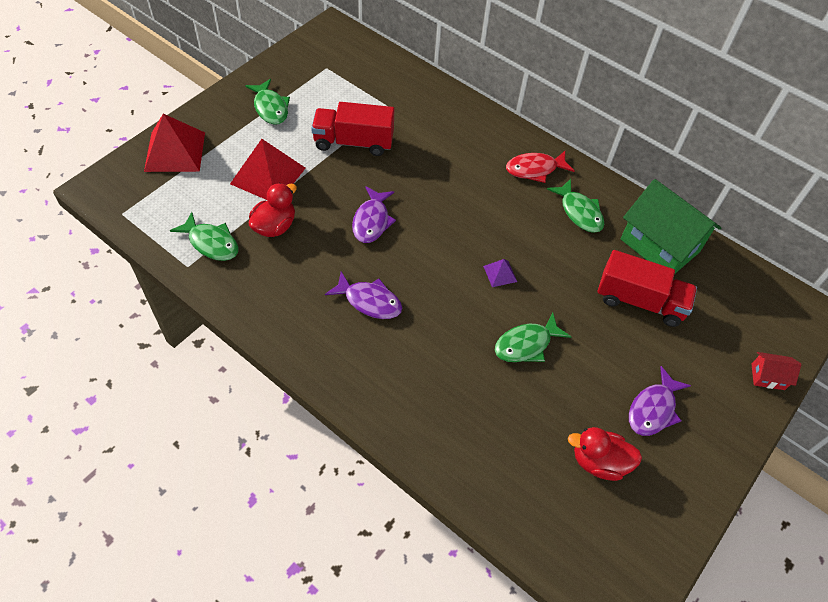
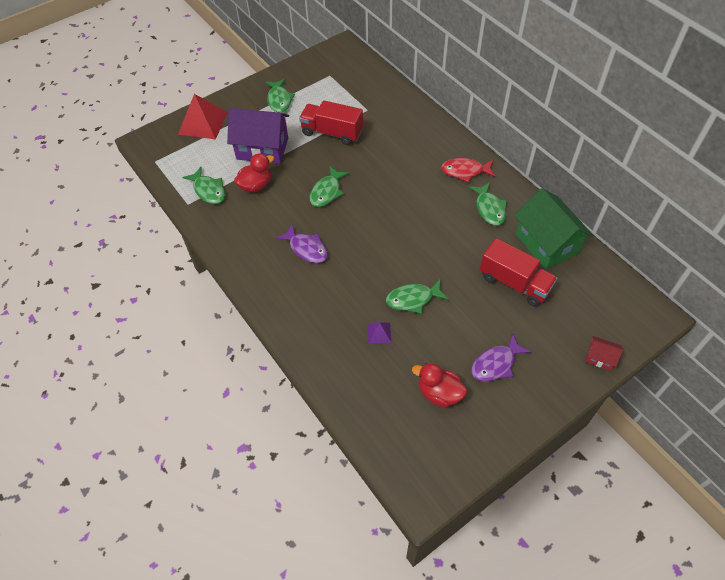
camera: 20 degrees right, 0 degrees up
red pyramid [230,139,306,200] -> purple house [227,108,289,164]
purple fish [352,186,396,243] -> green fish [309,166,349,207]
purple pyramid [483,259,517,287] -> purple pyramid moved to [368,322,391,344]

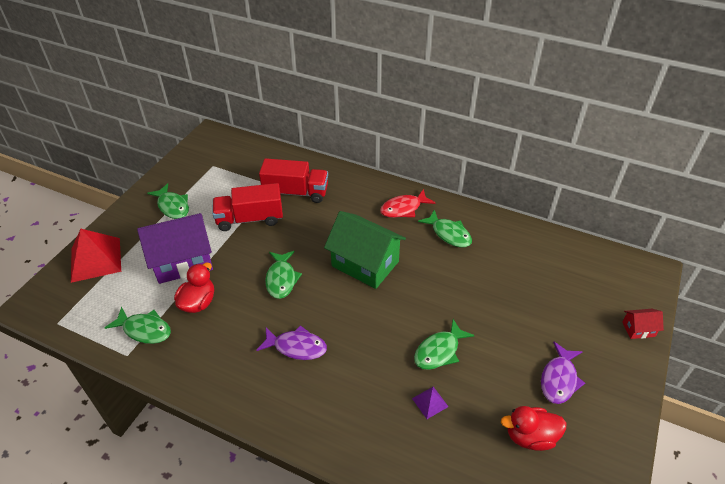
camera: 30 degrees left, 10 degrees down
red truck [480,238,557,307] -> red truck moved to [259,158,328,203]
green house [514,188,594,270] -> green house moved to [324,211,406,289]

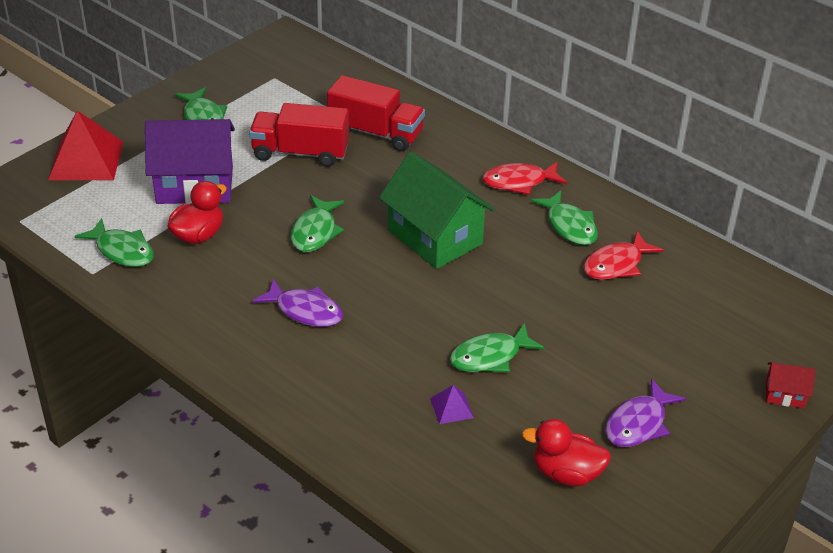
camera: 15 degrees right, 5 degrees down
none -> red fish [584,231,663,280]

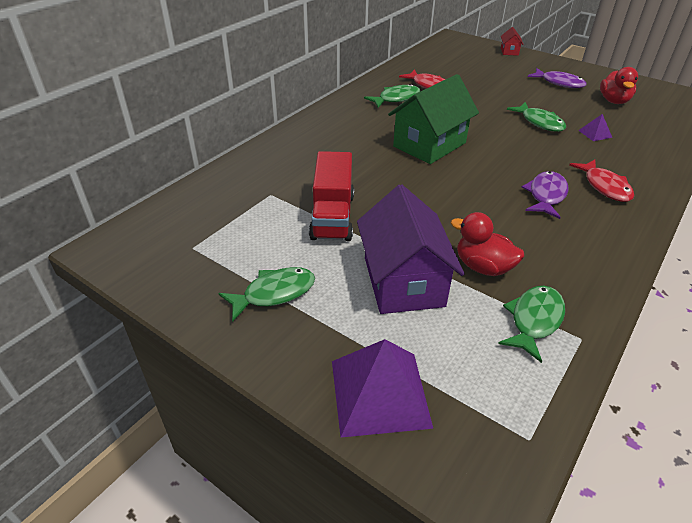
camera: 95 degrees left, 0 degrees up
red pyramid [48,111,123,180] -> purple pyramid [332,339,433,437]
green fish [291,195,344,252] -> none
red truck [327,75,425,151] -> none
red fish [483,162,567,195] -> red fish moved to [569,159,634,202]

